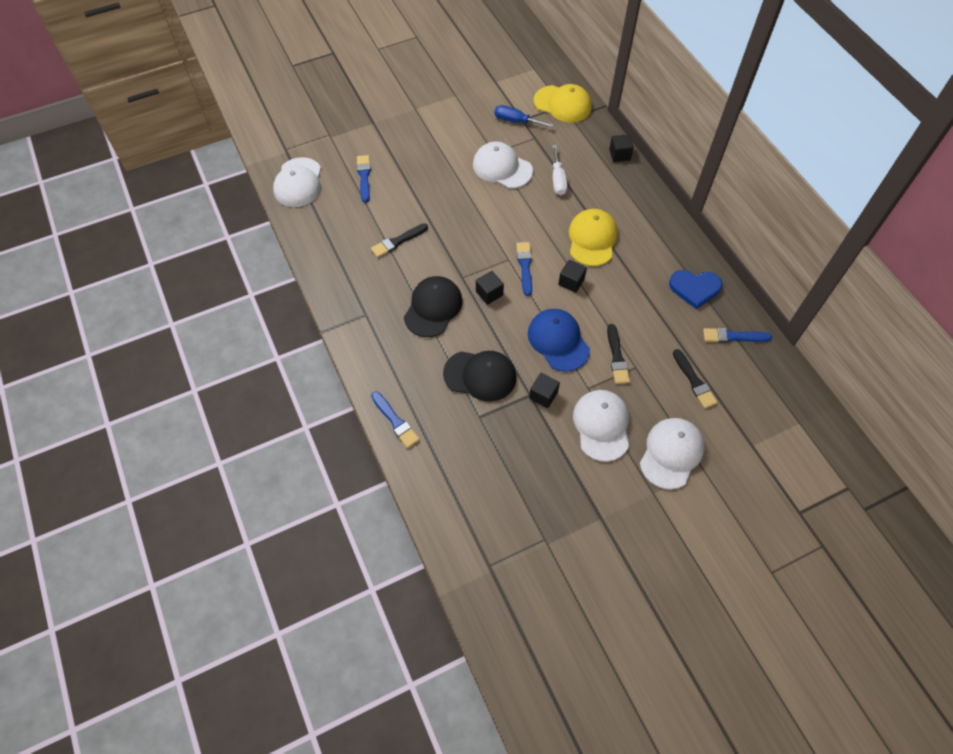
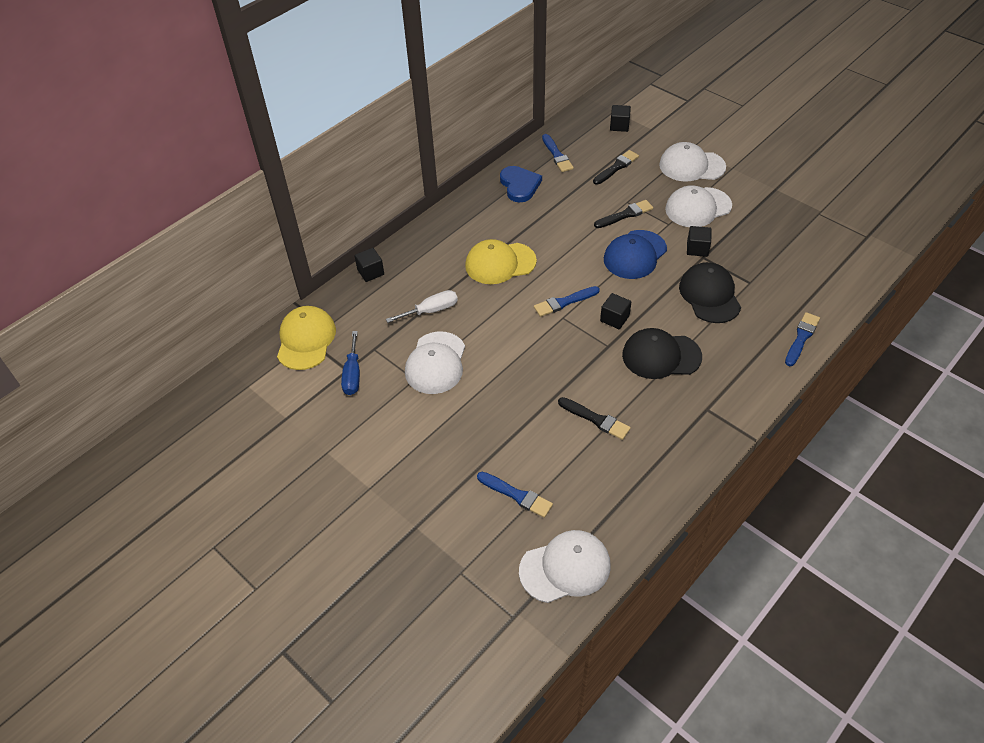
camera: 110 degrees left, 10 degrees down
blue brush [357,155,371,202] -> blue brush turned 120 degrees counterclockwise [477,472,553,518]
black cube [558,260,587,293] -> black cube moved to [610,105,631,132]

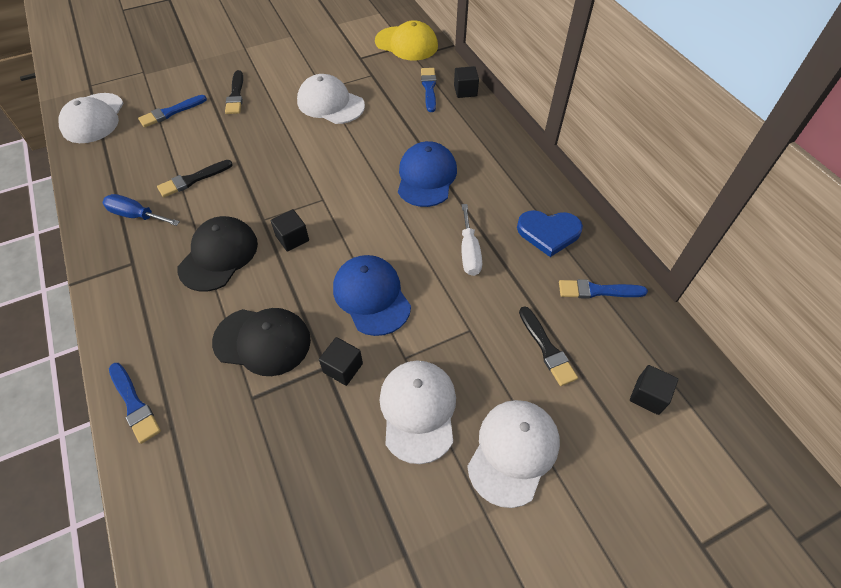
camera: 110 degrees right, 5 degrees up
blue screwdriver [341,331,360,395] -> blue screwdriver moved to [103,194,180,226]
white screwdriver [386,290,458,323] -> white screwdriver moved to [461,204,482,276]
yellow cap [465,239,537,284] -> blue cap [398,141,457,207]
blue brush [534,286,600,317] -> blue brush moved to [421,68,436,112]
black brush [594,200,653,228] -> black brush moved to [225,70,243,114]

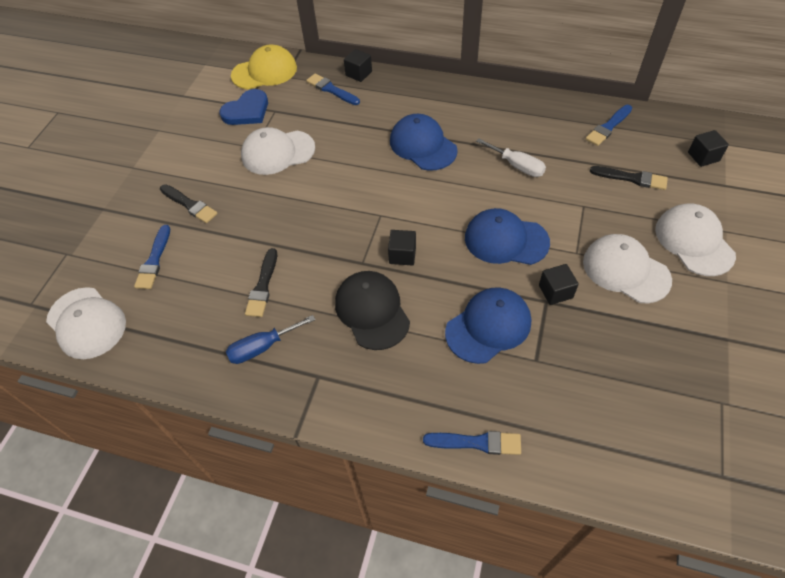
camera: 45 degrees left, 0 degrees up
black cap [212,308,311,376] -> blue cap [445,287,531,364]
blue heart [517,210,583,257] -> blue heart moved to [219,89,268,125]

